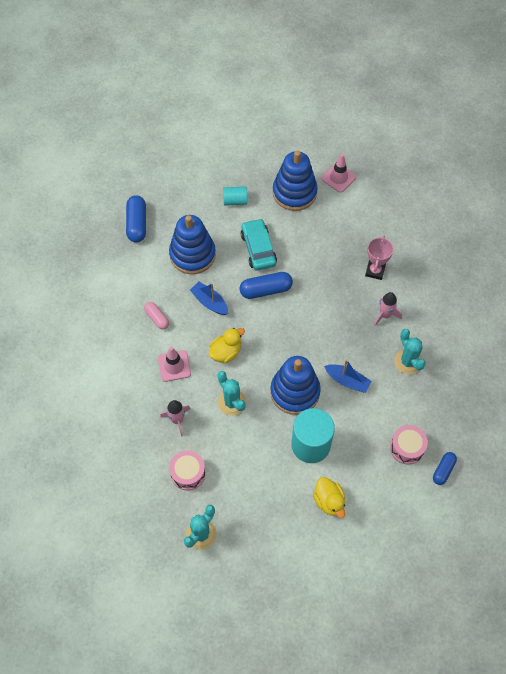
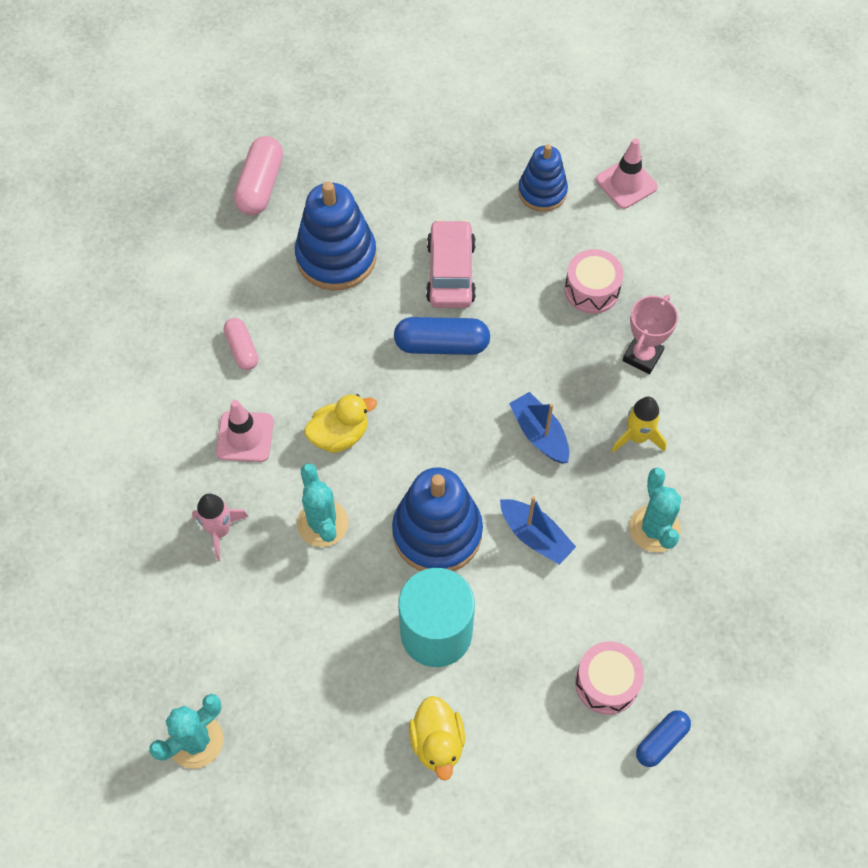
camera: 15 degrees right, 0 degrees up
blue capsule [126,195,146,242] -> pink capsule [234,136,283,215]
pink drum [169,450,206,490] -> pink drum moved to [565,249,624,314]
blue boat [190,282,228,315] -> blue boat moved to [509,392,569,464]
turquoise cylinder [223,186,247,206] -> none
turquoise car [241,218,277,271] -> pink car [426,219,476,308]
blue stacking toy [273,151,318,211] -> blue stacking toy [518,144,568,212], size x0.62
pink rocket [374,292,402,326] -> yellow rocket [612,397,667,452]

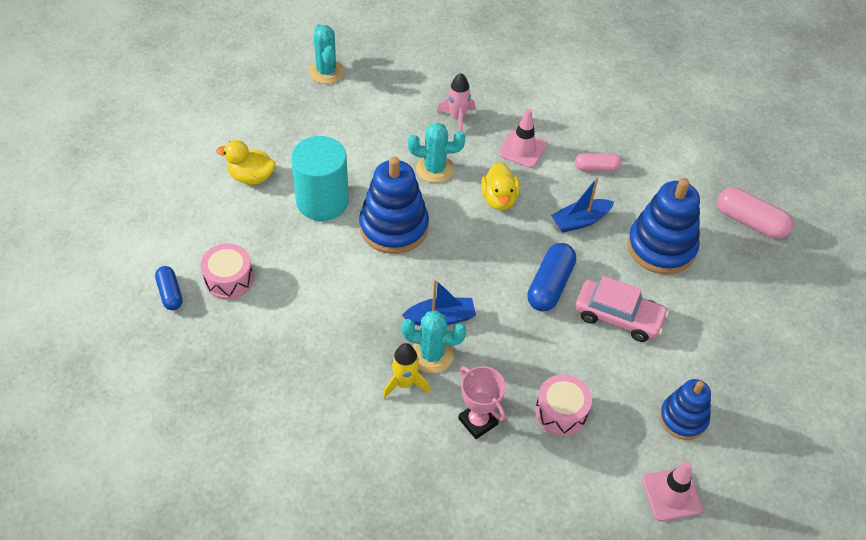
camera: 110 degrees right, 10 degrees down
blue boat [500,496,576,565] -> blue boat moved to [551,177,614,233]
turquoise cactus [629,468,681,553] -> turquoise cactus moved to [401,311,467,373]

